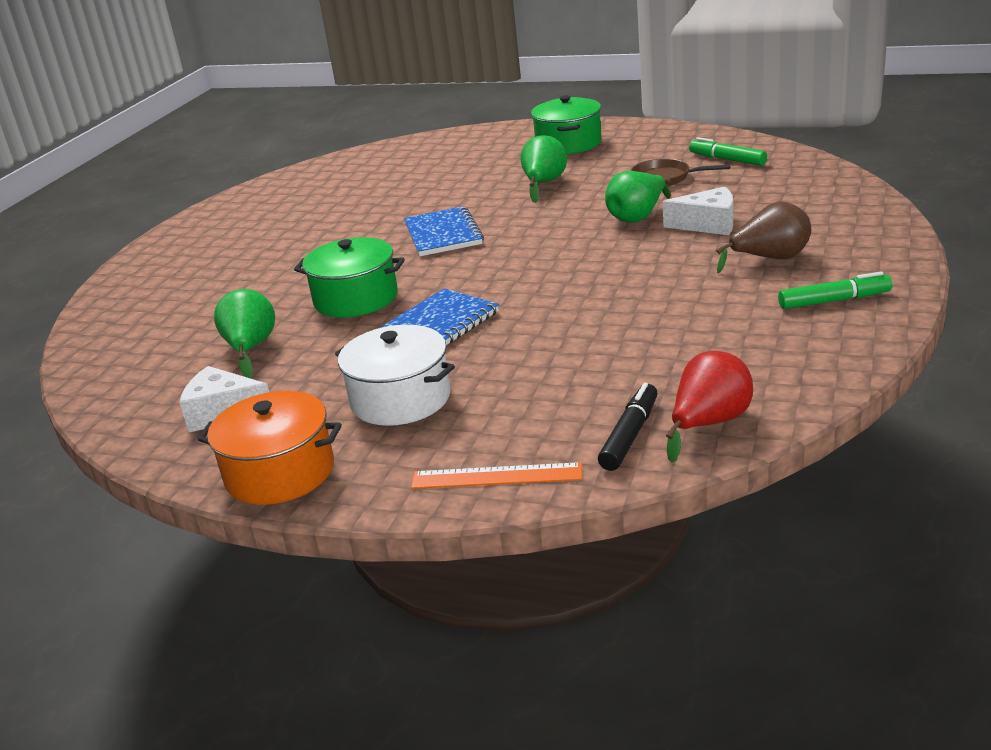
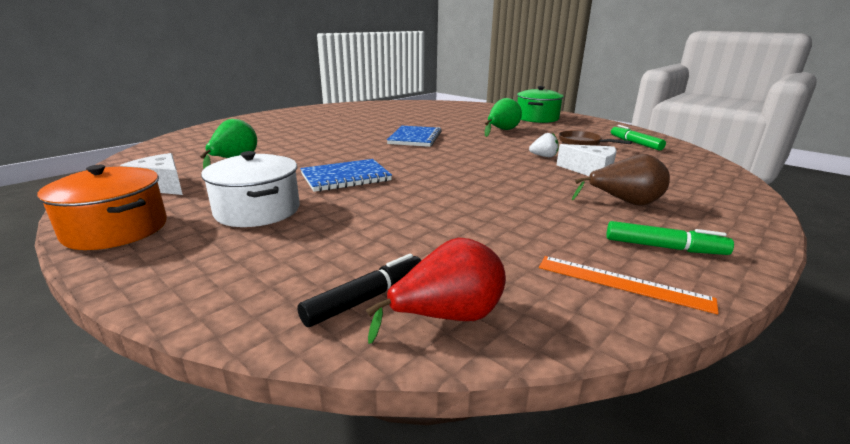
camera: 20 degrees right, 5 degrees down
green pot [294,237,405,318] -> none
orange ruler [411,462,582,489] -> orange ruler moved to [539,256,719,314]
green pear [605,171,671,223] -> white strawberry [529,133,559,157]

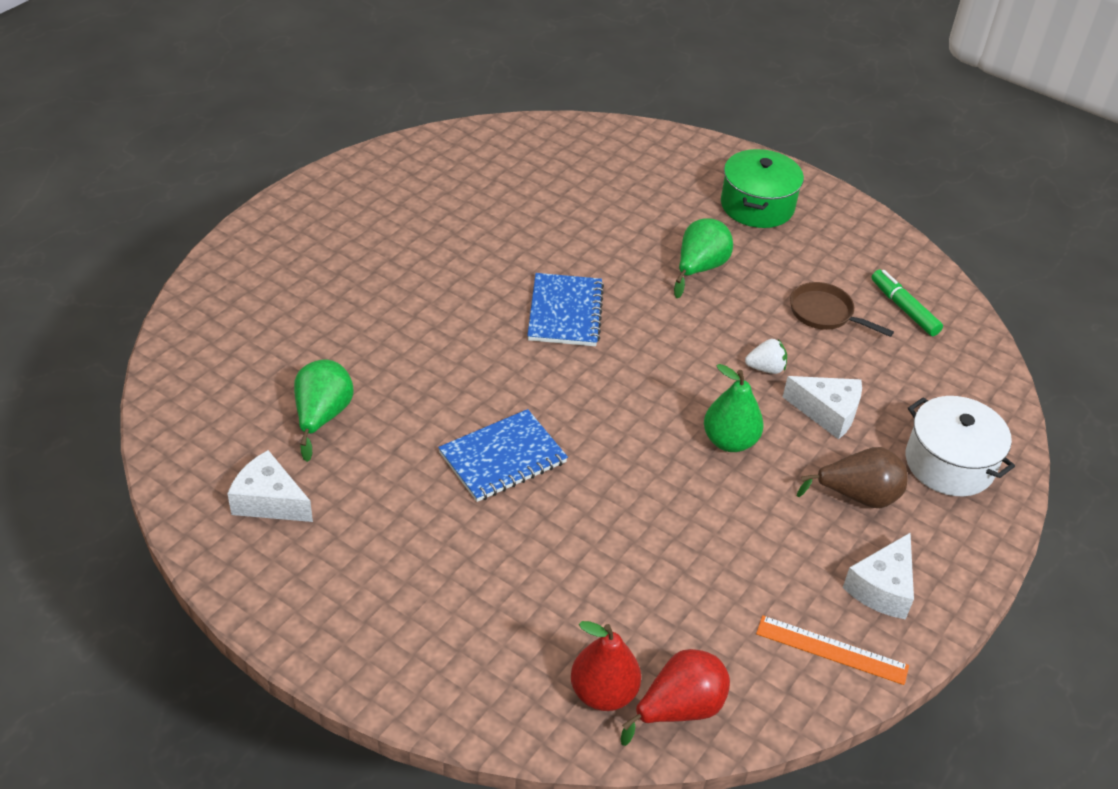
camera: 10 degrees left, 20 degrees up
orange pot [37,165,167,250] -> none
white pot [201,151,300,227] -> white pot moved to [906,396,1015,496]
black marker [297,254,422,327] -> red pear [571,621,641,711]
green marker [606,221,734,255] -> white cheese [843,533,914,620]
none -> green pear [704,364,764,452]

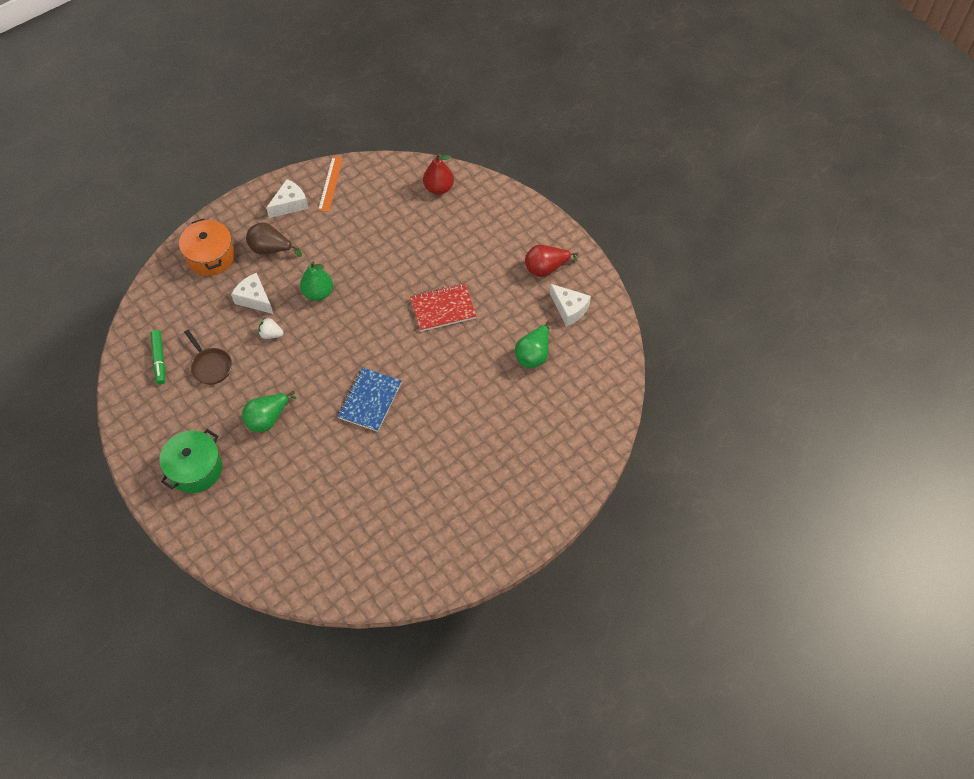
camera: 160 degrees left, 15 degrees up
blue notebook [438,409,568,502] -> red notebook [410,283,476,331]
red pear [620,649,730,746] -> red pear moved to [525,245,579,277]
orange ruler [756,615,909,685] -> orange ruler turned 60 degrees clockwise [318,157,343,212]
white pot [906,396,1015,496] -> orange pot [179,219,235,276]

